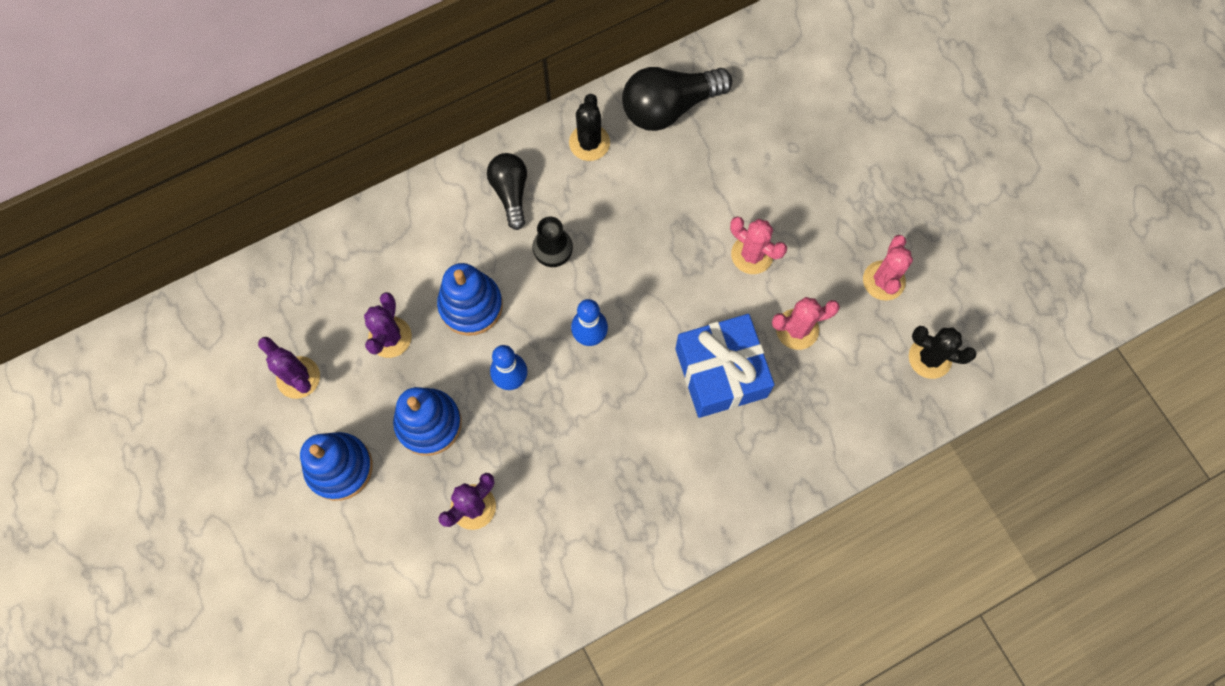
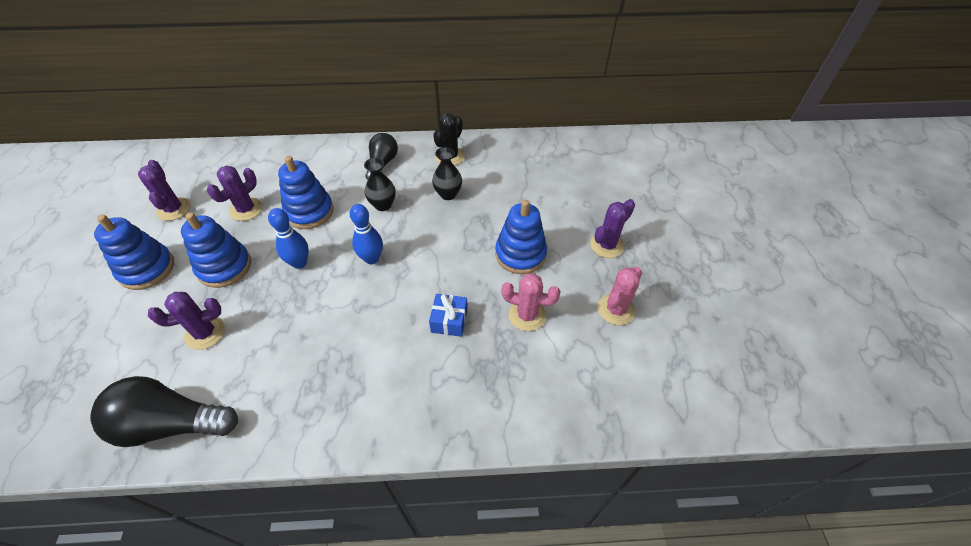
camera: 25 degrees right, 20 degrees down
black light bulb [622,67,732,131] -> black light bulb moved to [90,376,238,447]
blue gift [675,314,775,418] -> blue gift [429,294,468,337], size x0.50
pink cactus [730,216,787,274] -> blue stacking toy [495,200,547,274]
black cactus [909,326,977,379] -> none
none -> black vase [432,147,462,200]
none -> purple cactus [590,199,635,258]

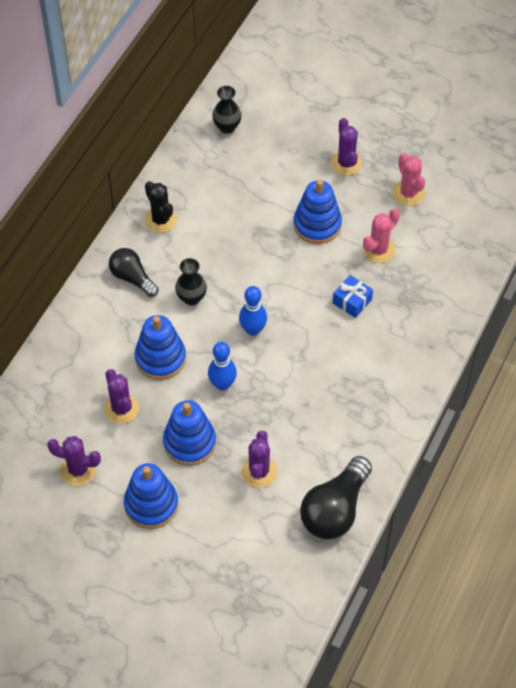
camera: 60 degrees left, 5 degrees up
black vase [432,147,462,200] -> black vase moved to [212,86,242,134]

